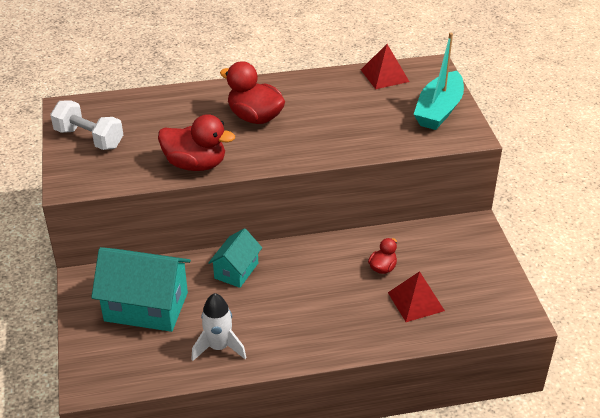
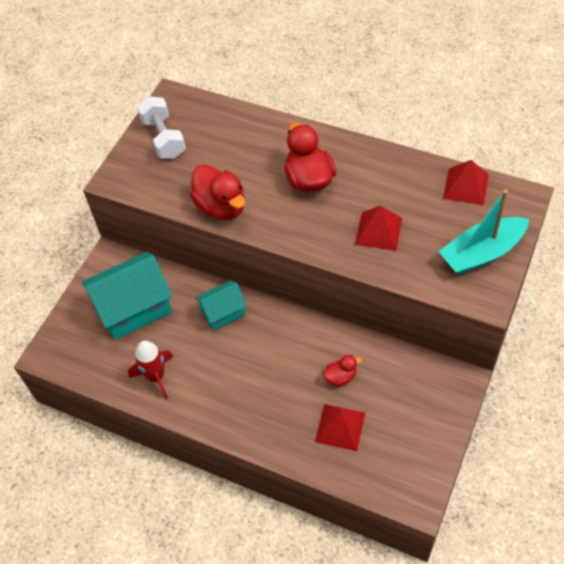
camera: 40 degrees right, 15 degrees up
turquoise house [91,247,191,332] -> turquoise house turned 75 degrees counterclockwise [82,252,173,340]
white rocket [191,293,246,361] -> red rocket [128,341,173,399]
none -> red pyramid [355,205,402,251]

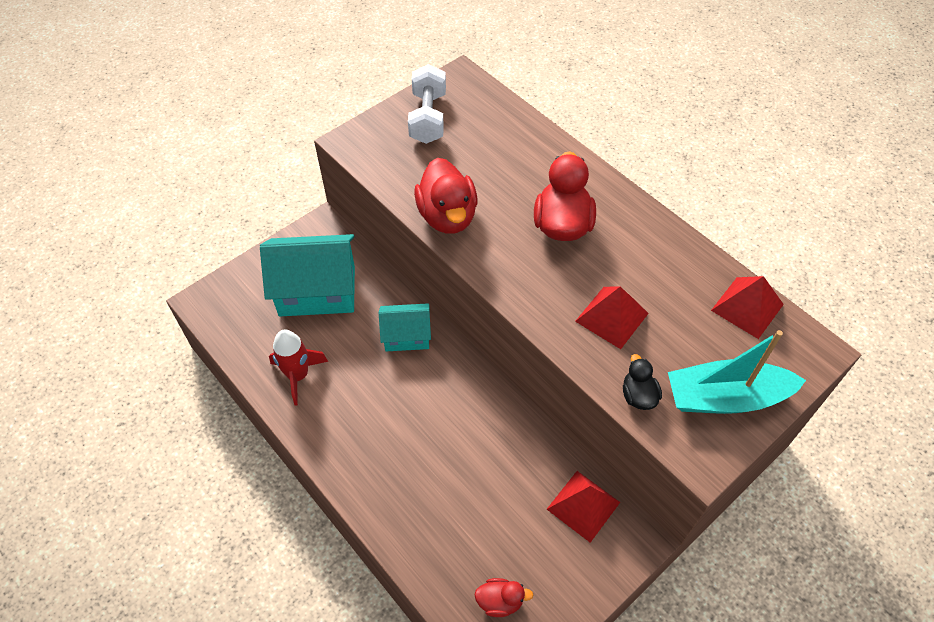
camera: 20 degrees right, 0 degrees up
red pyramid [315,404,365,451] -> red pyramid moved to [547,471,620,543]
red duck [323,355,362,387] -> red duck moved to [474,578,533,617]
none -> black duck [623,354,662,410]

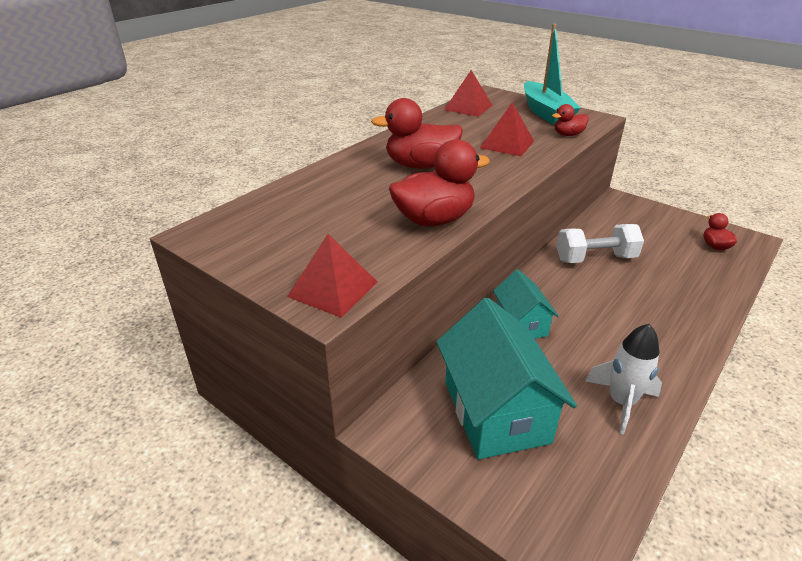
camera: 100 degrees left, 20 degrees down
red rocket [269,330,328,405] -> white rocket [585,324,662,434]
white dumbbell [408,64,446,144] -> white dumbbell moved to [556,224,644,263]
red pyramid [547,471,620,543] -> red pyramid moved to [287,234,377,318]
black duck [623,354,662,410] -> red duck [552,104,589,136]

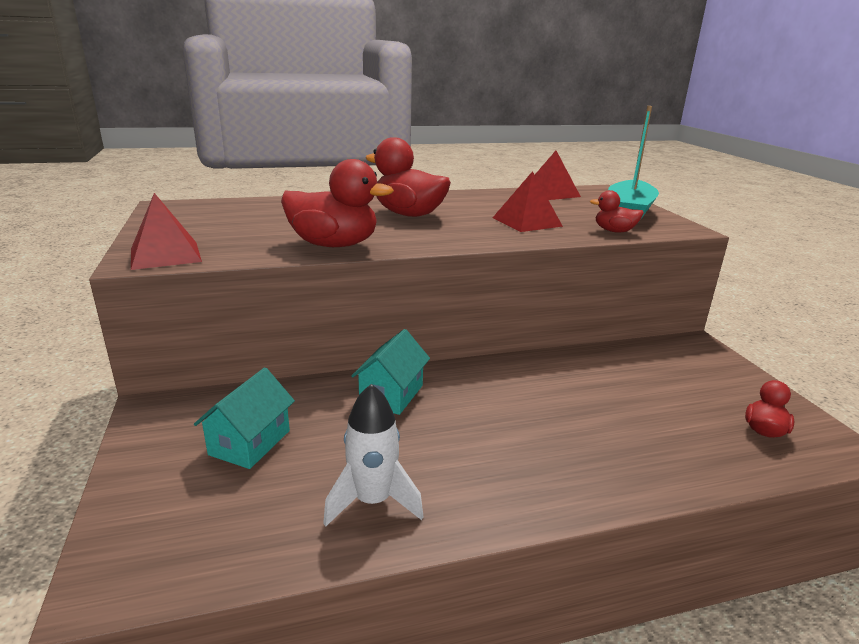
camera: 35 degrees right, 10 degrees down
turquoise house [436,297,577,459] -> turquoise house [194,367,295,469], size x0.57
white dumbbell [556,224,644,263] -> none

